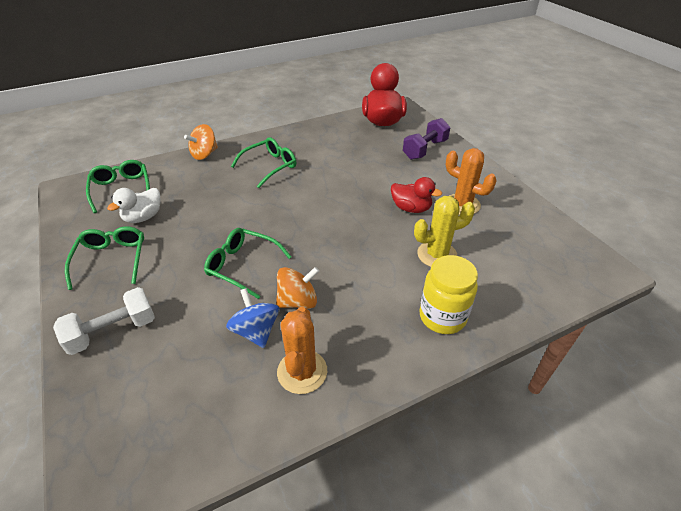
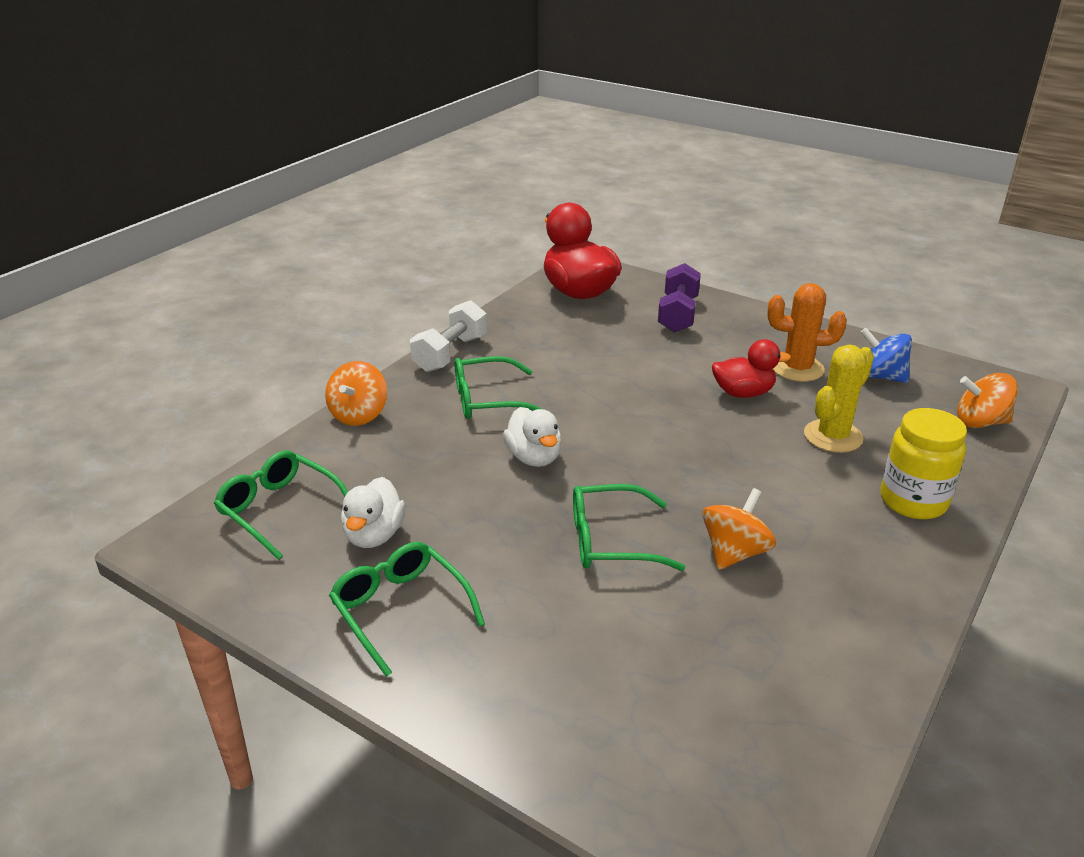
camera: 30 degrees left, 10 degrees down
white dumbbell [53,287,155,355] -> white dumbbell moved to [410,300,487,372]
blue spinning top [226,288,279,348] -> blue spinning top moved to [861,328,912,383]
green glasses [231,137,296,188] -> green glasses turned 120 degrees counterclockwise [455,356,542,419]
orange cactus [277,307,327,394] -> none
none -> white duck [503,407,561,467]
none -> orange spinning top [957,373,1018,428]

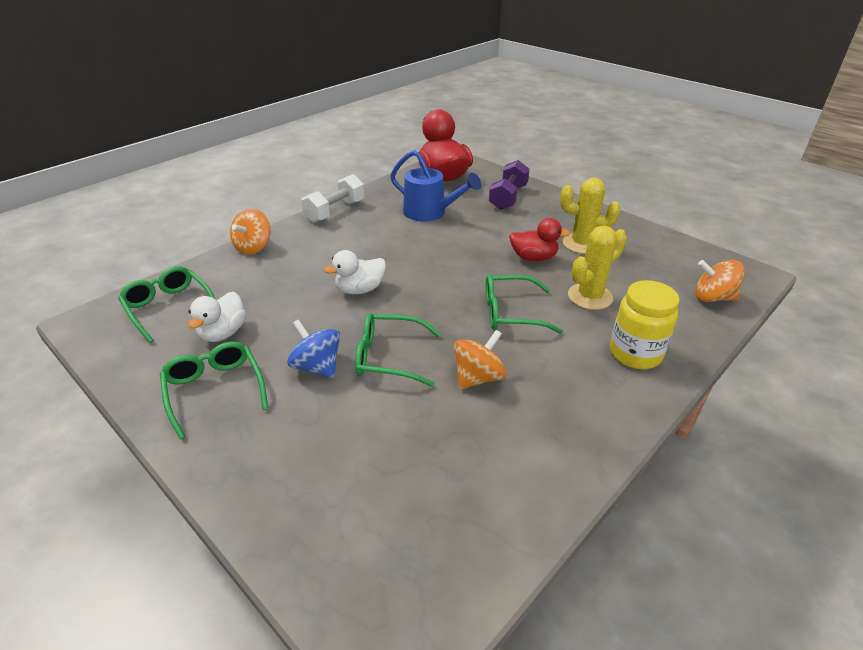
camera: 10 degrees right, 5 degrees up
green glasses [455,356,542,419] -> green glasses moved to [486,274,563,334]
white duck [503,407,561,467] -> white duck turned 75 degrees clockwise [324,250,386,294]
orange cactus [767,283,847,382] -> yellow cactus [560,178,621,254]
blue spinning top [861,328,912,383] -> blue spinning top moved to [287,319,340,378]
none -> blue watering can [390,150,481,221]

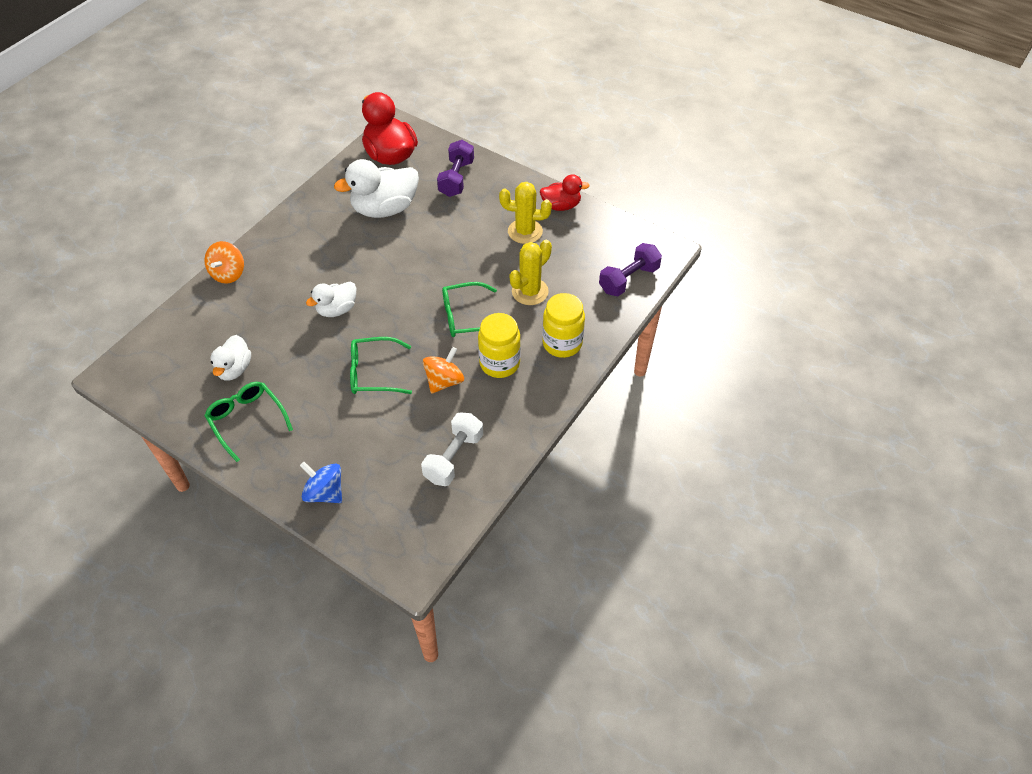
camera: 10 degrees left, 15 degrees up
green glasses [118,266,216,343] -> none
blue spinning top [287,319,340,378] -> blue spinning top moved to [300,462,342,503]
white dumbbell [301,174,365,223] -> white dumbbell moved to [421,412,483,486]
blue watering can [390,150,481,221] -> white duck [334,159,419,218]
red duck [509,218,570,261] -> red duck moved to [540,174,590,211]
orange spinning top [695,260,745,302] -> purple dumbbell [599,243,662,296]
none -> yellow jar [478,313,521,378]

